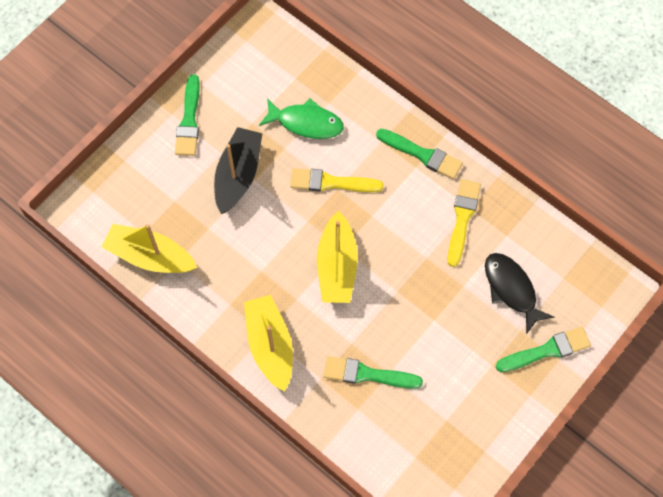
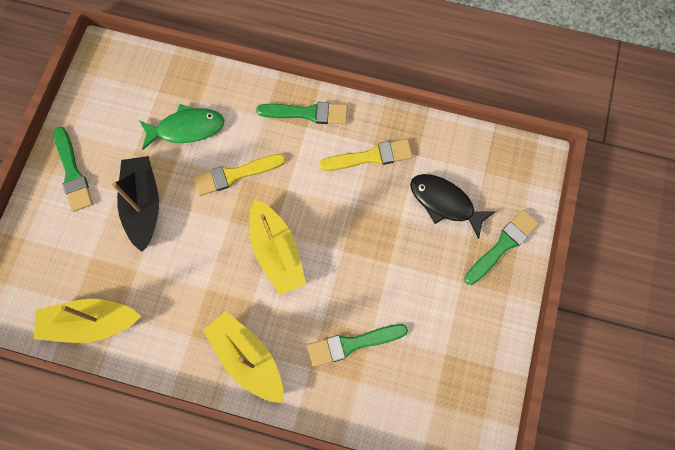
camera: 25 degrees left, 5 degrees up
yellow brush [447,179,481,267] -> yellow brush turned 90 degrees clockwise [319,139,413,171]

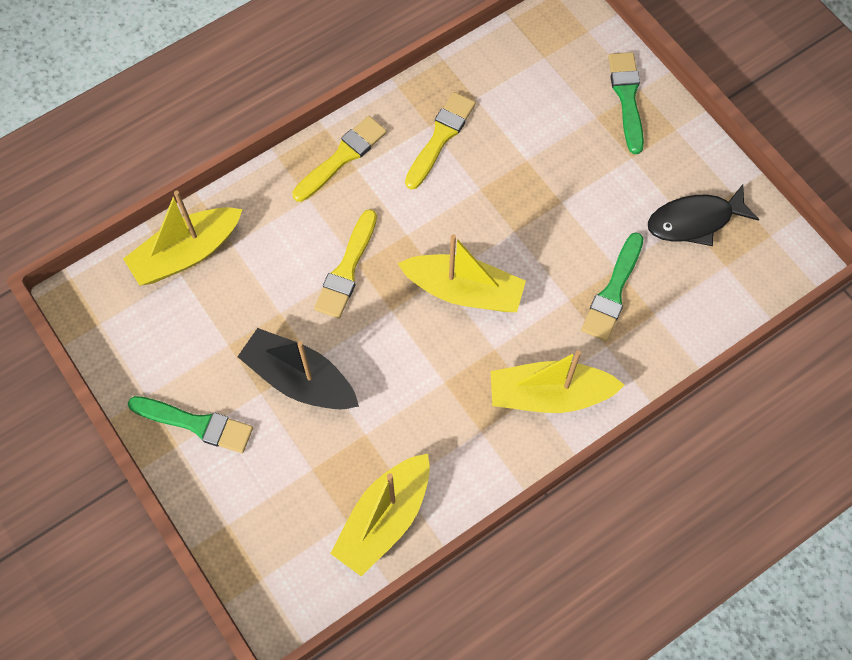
camera: 50 degrees left, 5 degrees down
green fish [139,104,224,150] -> none
green brush [256,102,348,124] -> yellow brush [292,116,387,202]
black fish [410,174,495,239] -> black fish moved to [648,184,759,246]
none -> yellow boat [123,190,243,286]

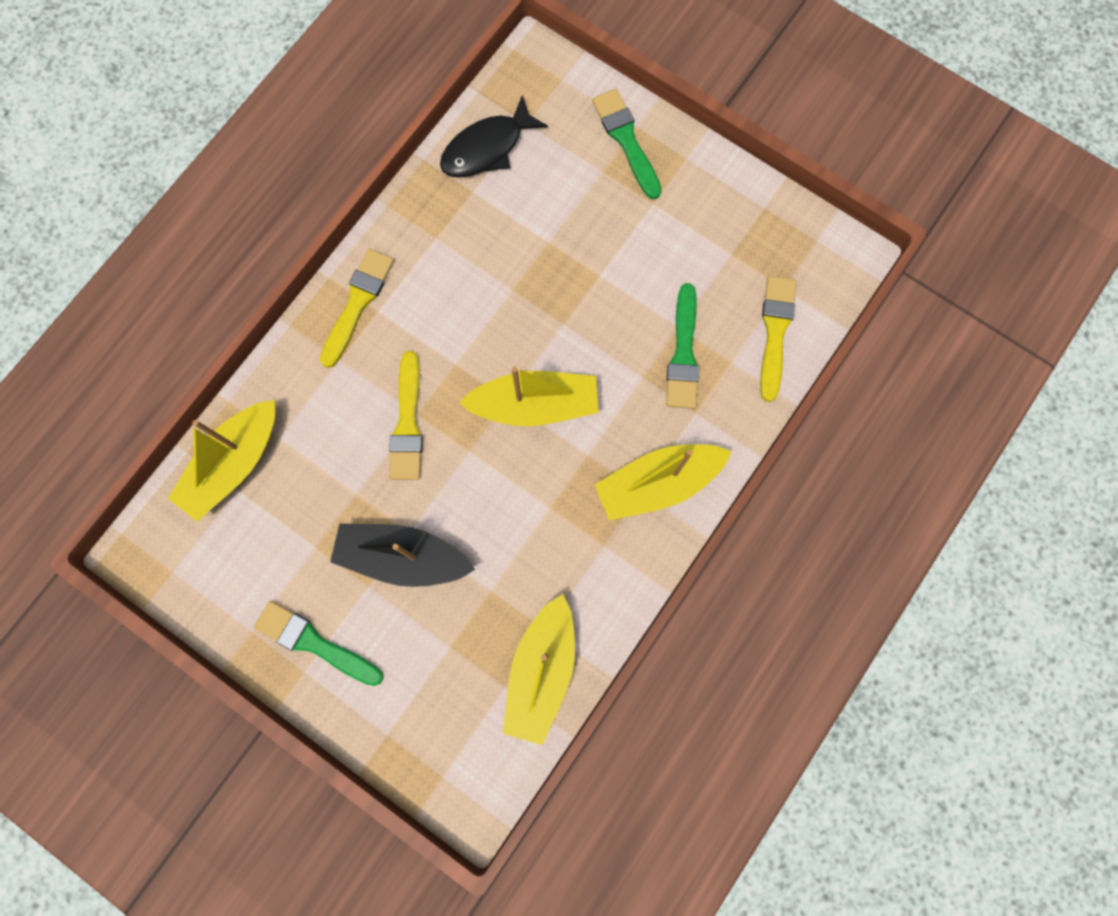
camera: 20 degrees left, 10 degrees up
green brush [128,396,253,453] -> green brush turned 150 degrees counterclockwise [254,601,383,686]
yellow brush [405,92,476,190] -> yellow brush moved to [760,276,797,402]
black fish [648,184,759,246] -> black fish moved to [440,95,548,178]

